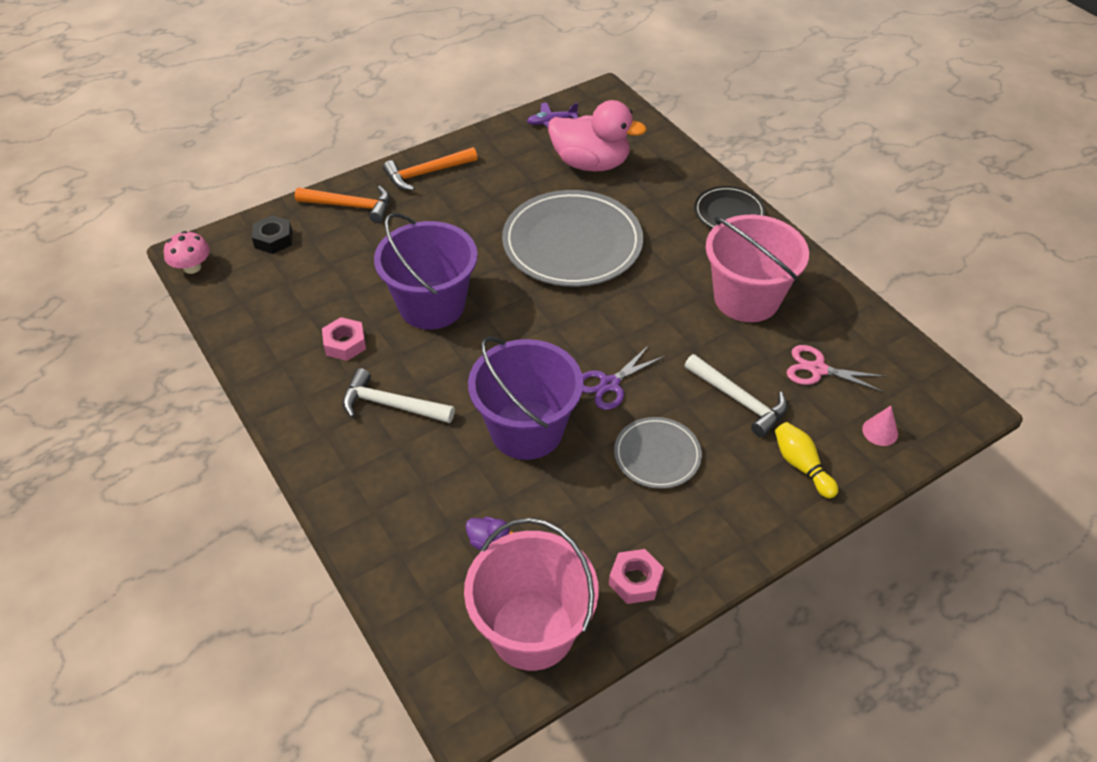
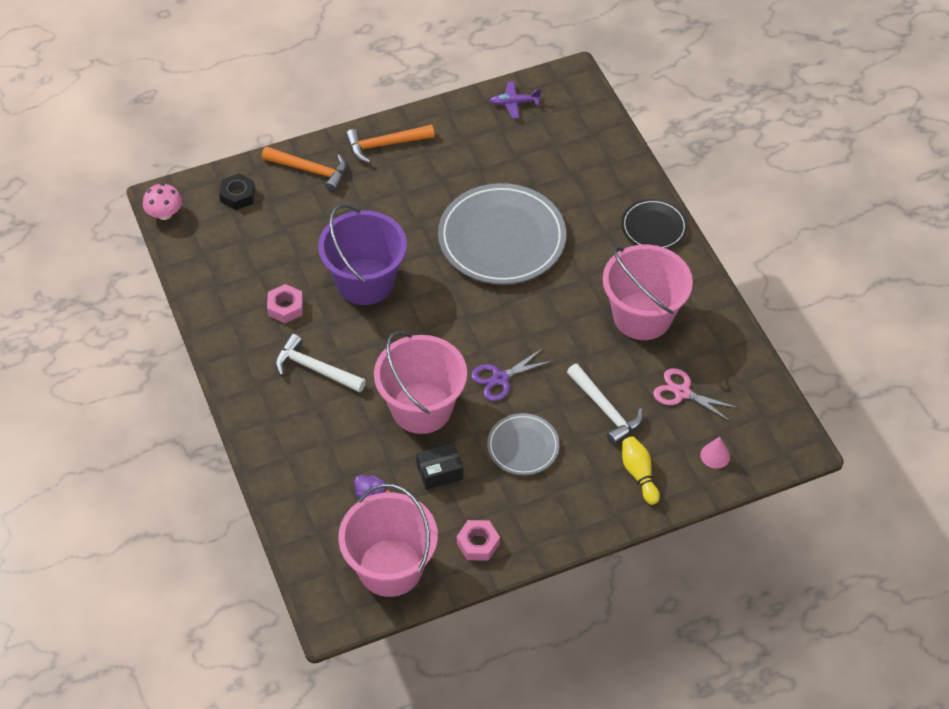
camera: 10 degrees right, 5 degrees up
purple bucket [468,336,583,460] -> pink bucket [374,331,467,434]
pink duck [548,100,647,172] -> none
none -> black box [416,443,463,490]

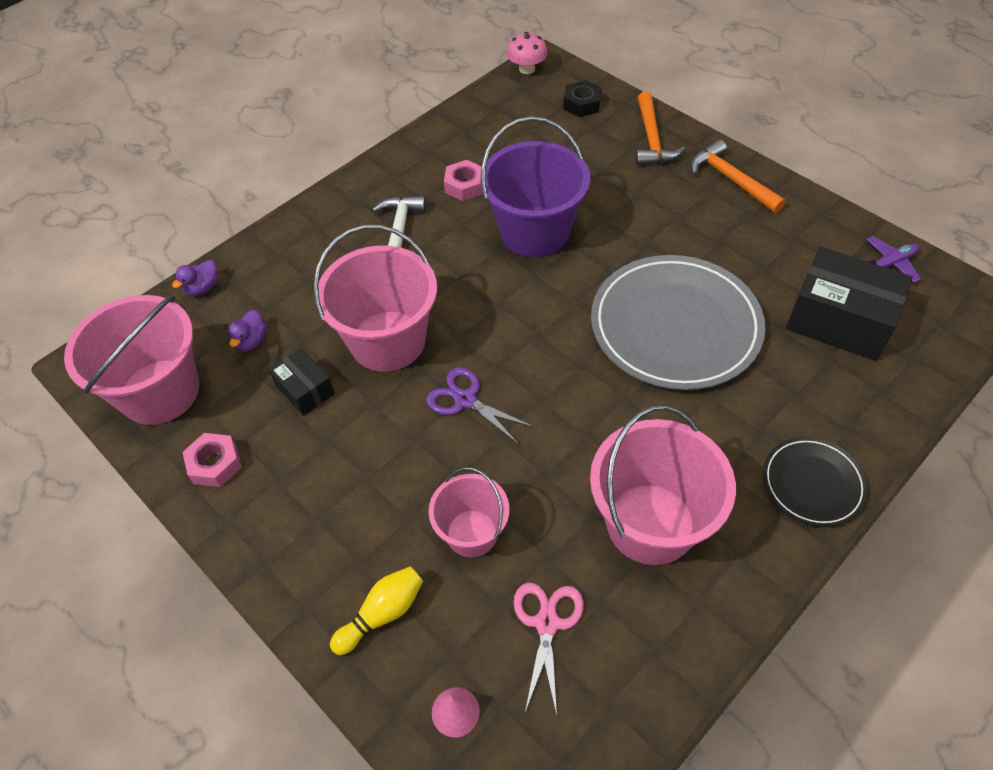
camera: 70 degrees right, 0 degrees up
grey plate [487,413,560,475] -> none
purple plane [490,81,541,119] -> purple plane turned 90 degrees clockwise [861,236,921,283]
white hammer [567,364,643,445] -> pink bucket [429,467,509,557]
none -> purple duck [172,260,218,296]
none -> black box [786,247,913,361]

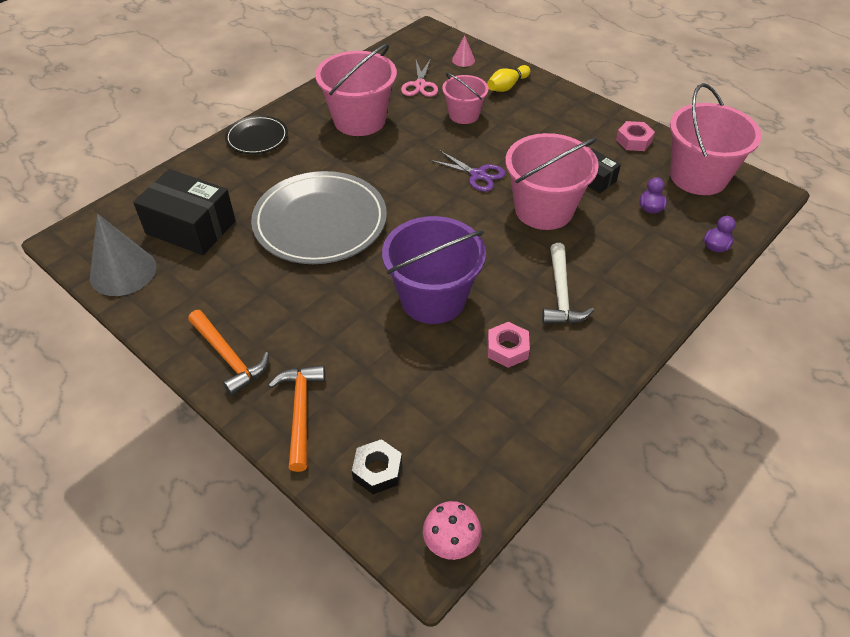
camera: 175 degrees right, 5 degrees down
purple plane [861,236,921,283] -> grey cone [90,214,156,296]

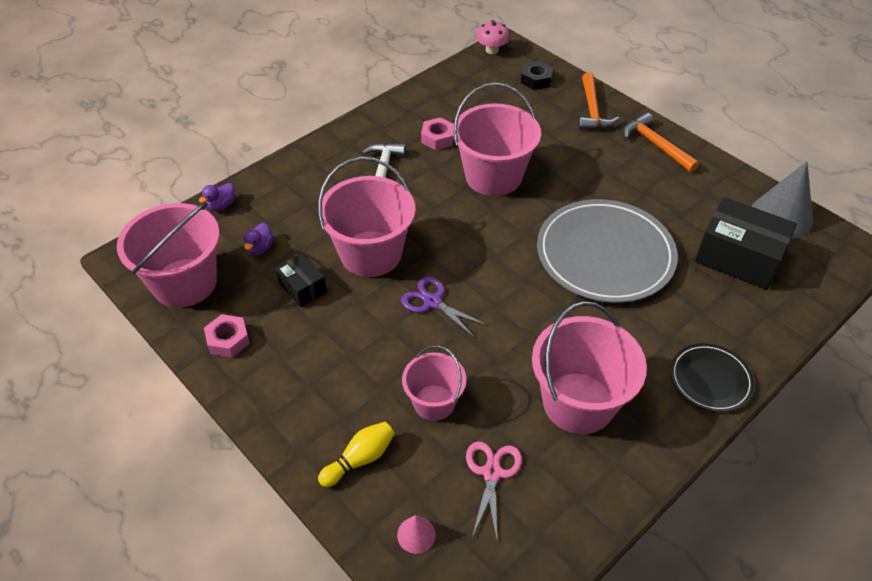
camera: 175 degrees left, 0 degrees up
purple bucket [382,216,486,324] -> pink bucket [453,83,541,196]

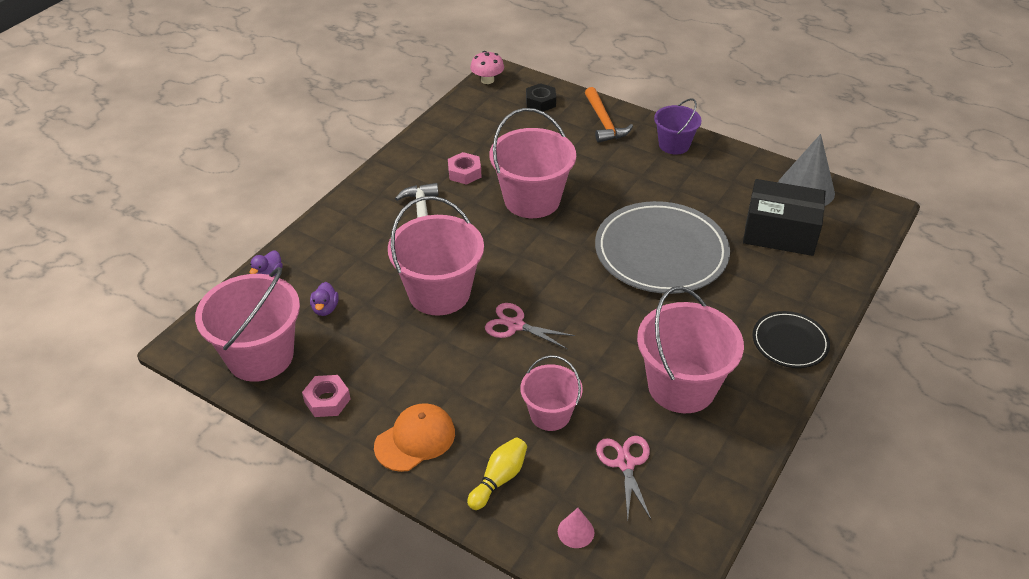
camera: 15 degrees left, 5 degrees down
black box [275,253,327,307] -> none
purple scissors [401,277,487,338] -> pink scissors [485,303,575,349]
orange hammer [623,113,699,173] -> purple bucket [654,98,702,155]
none -> orange cap [374,403,455,472]

